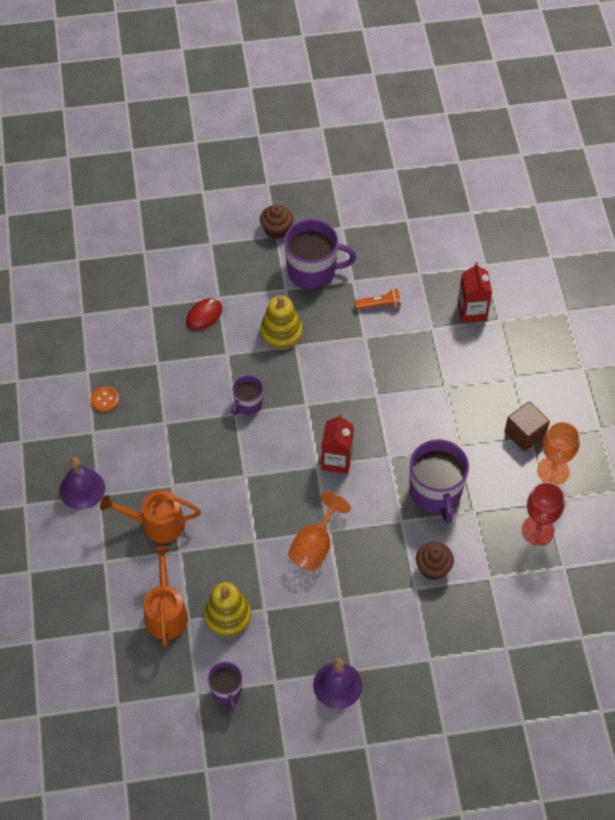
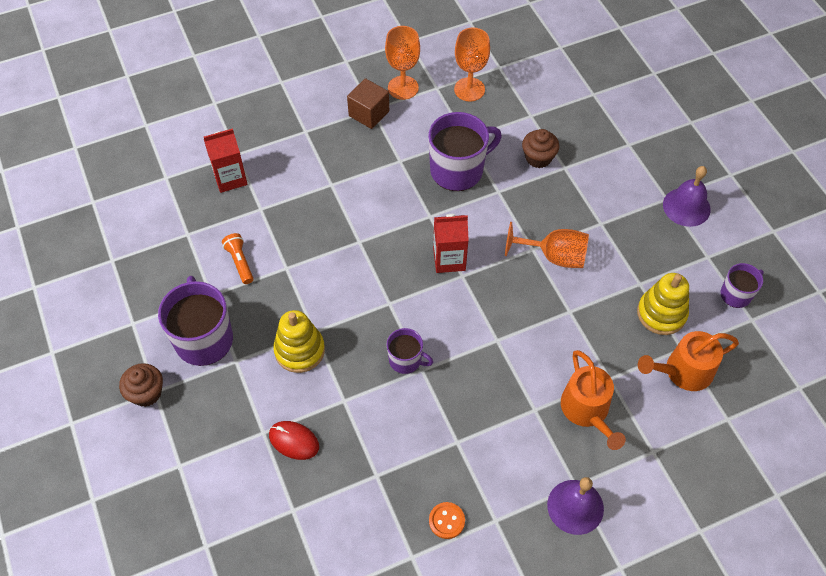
camera: 105 degrees left, 0 degrees up
red goblet [522,482,565,545] -> orange goblet [454,27,490,102]

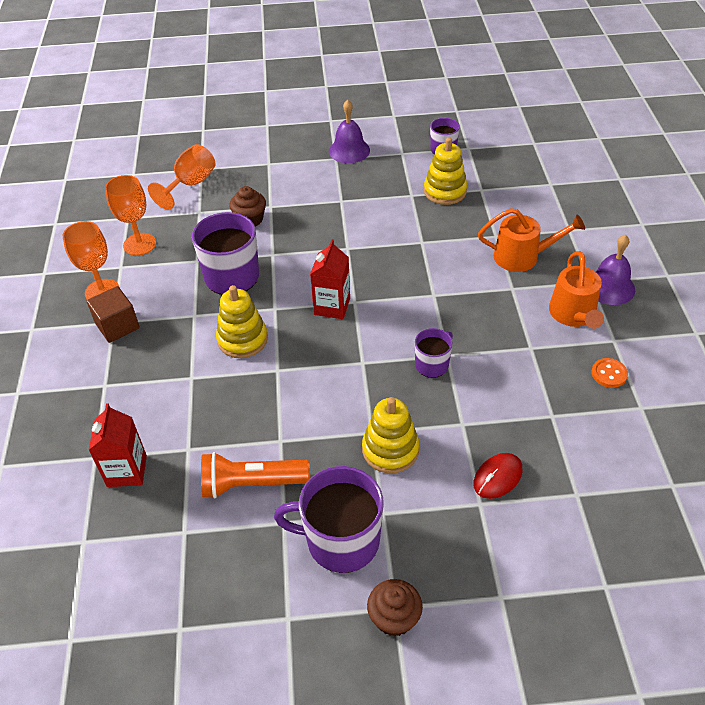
camera: 70 degrees left, 10 degrees down
orange flashlight [222,233,253,284] -> orange flashlight [201,452,310,498], size x1.68
orange goblet [505,222,589,268] -> orange goblet moved to [148,144,215,210]
orange watering can [638,331,739,391] -> orange watering can moved to [549,251,604,329]
none -> yellow stacking toy [216,285,268,358]

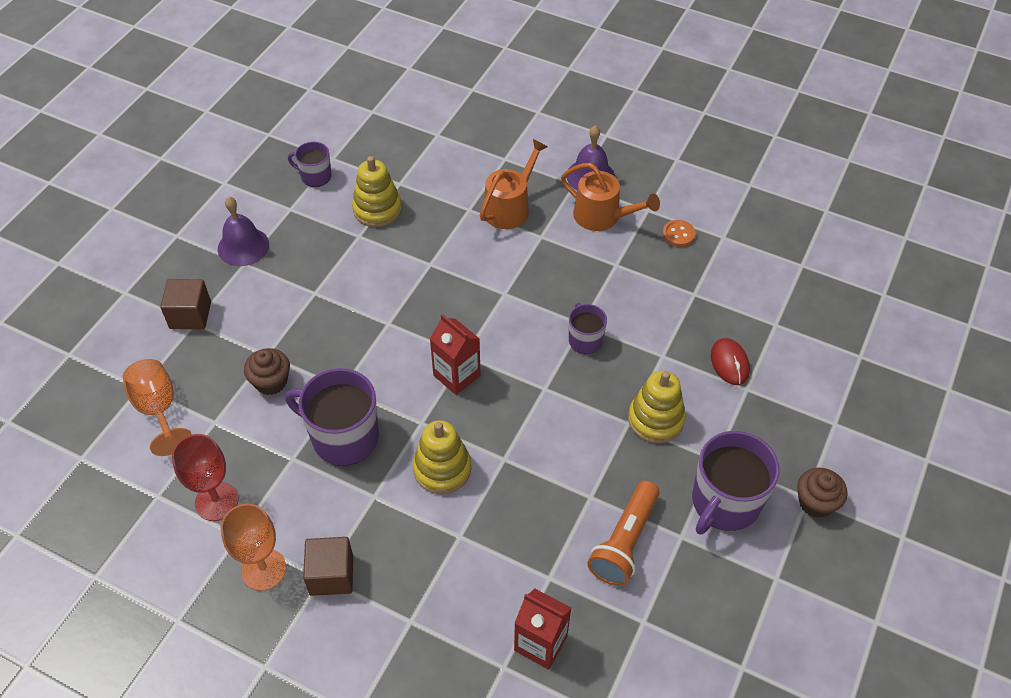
camera: 60 degrees left, 5 degrees up
orange goblet [105,175,156,256] -> red goblet [172,434,238,521]
none -> brown cube [160,279,211,329]

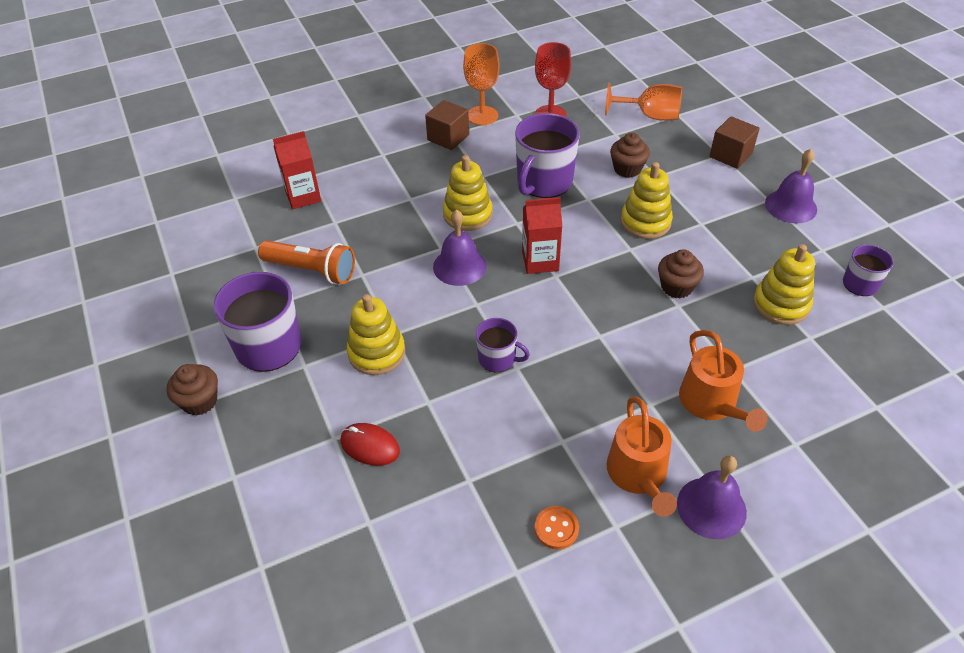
camera: 130 degrees right, 5 degrees down
purple mug [285,368,379,466] -> purple mug turned 150 degrees clockwise [515,113,580,198]
orange watering can [561,163,660,231] -> orange watering can turned 75 degrees counterclockwise [607,396,677,517]
orange flashlight [587,480,660,586] -> orange flashlight turned 135 degrees clockwise [258,240,355,284]
none -> purple bell [433,210,486,286]
none -> yellow stacking toy [621,162,673,239]
none -> brown cupcake [658,249,704,298]

